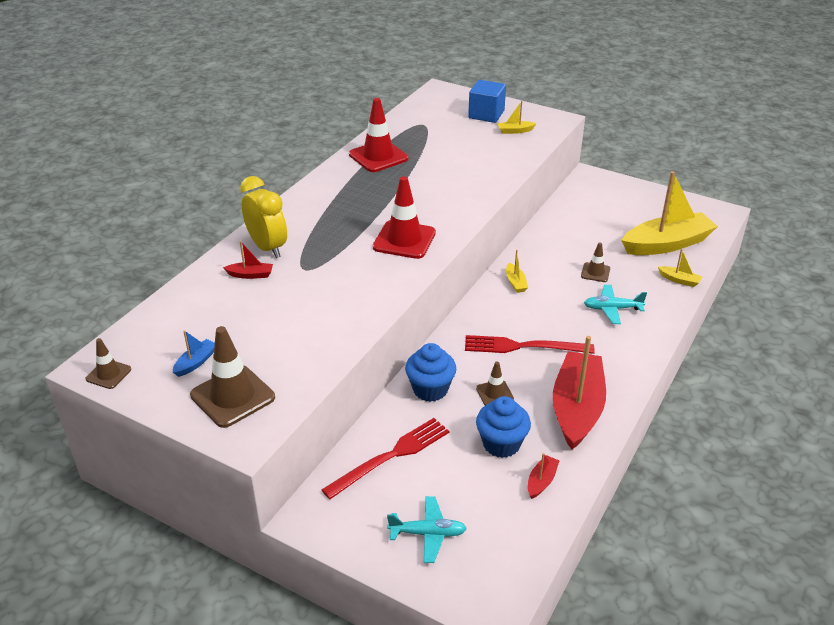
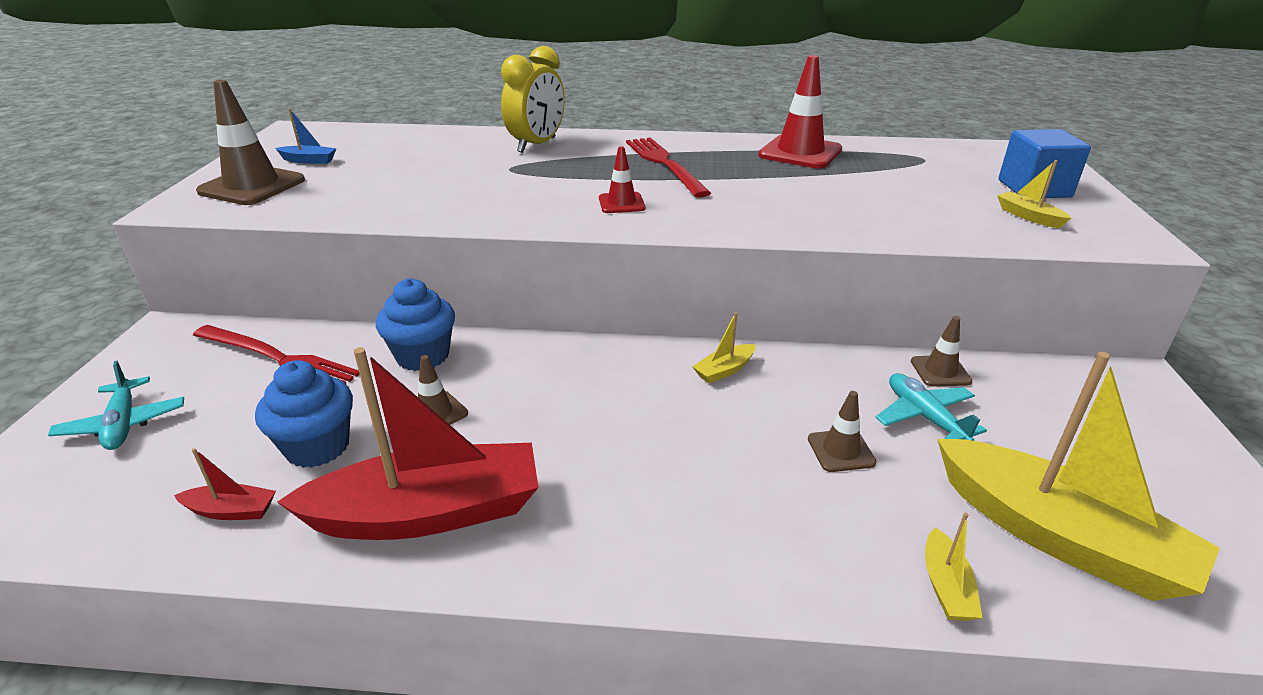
camera: 65 degrees right, 5 degrees down
brown traffic cone [86,338,131,389] -> brown traffic cone moved to [911,316,972,387]
red boat [223,241,273,279] -> none
red traffic cone [373,176,436,259] -> red traffic cone [599,146,645,213], size x0.53
red fork [465,335,595,354] -> red fork moved to [626,137,711,198]
turquoise plane [584,285,647,324] -> turquoise plane moved to [875,373,987,441]

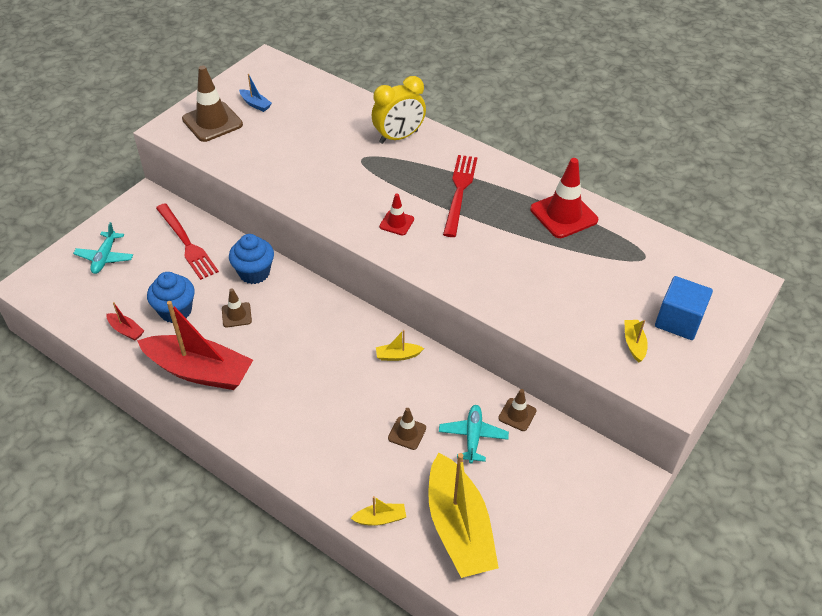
camera: 30 degrees right, 15 degrees up
yellow boat [925,512,983,621] -> yellow boat turned 135 degrees counterclockwise [350,496,406,526]

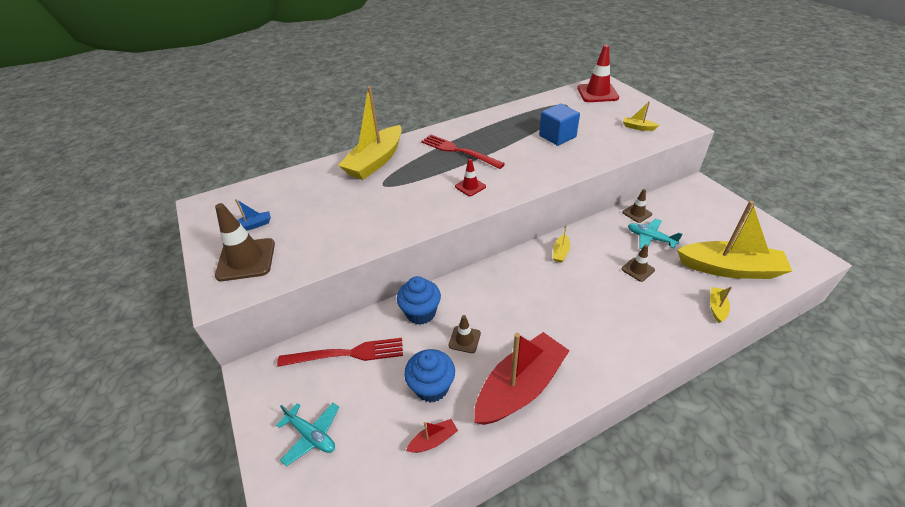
camera: 60 degrees left, 5 degrees down
yellow clock [372,76,426,144] -> yellow boat [338,86,402,180]
red traffic cone [530,158,598,238] -> red traffic cone moved to [577,45,619,102]
blue cube [655,276,713,340] -> blue cube moved to [539,103,580,146]

